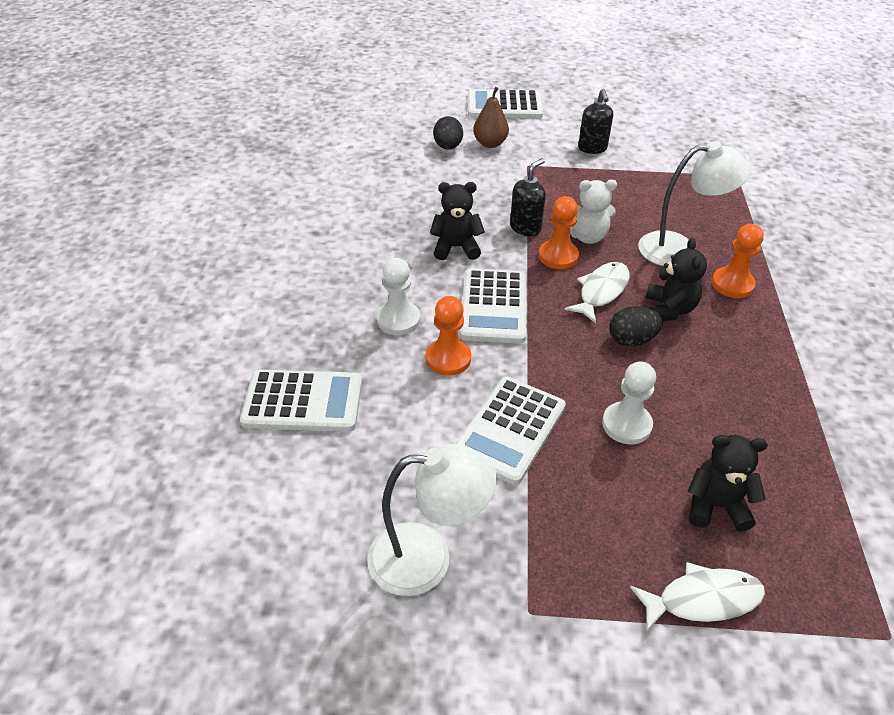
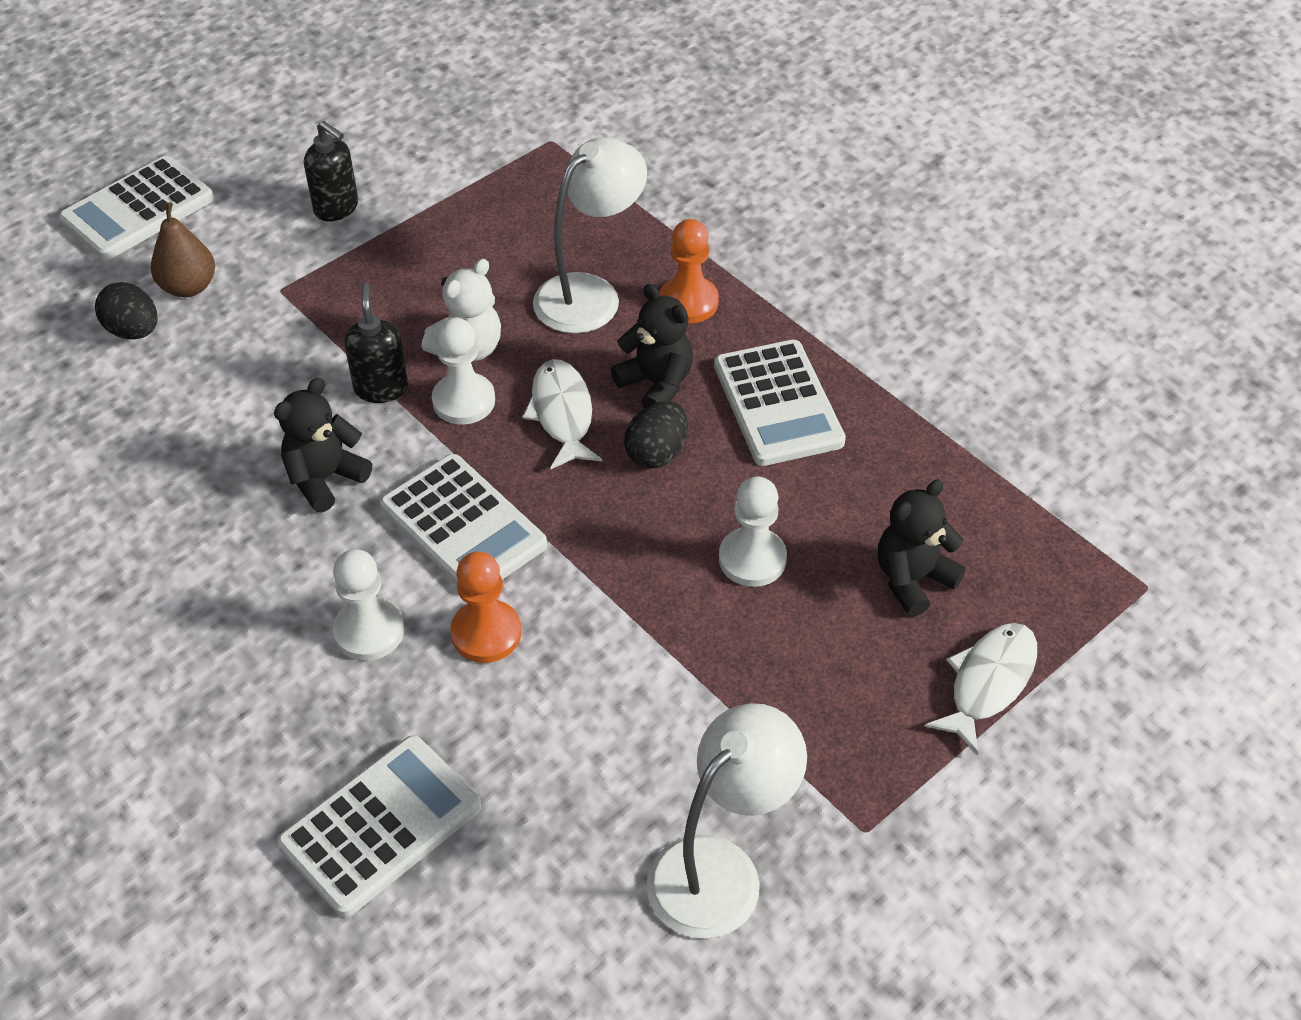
camera: 45 degrees left, 5 degrees up
white calculator [455,377,566,485] -> white calculator moved to [714,340,846,466]
orange pawn [539,196,579,269] -> white pawn [432,318,495,424]

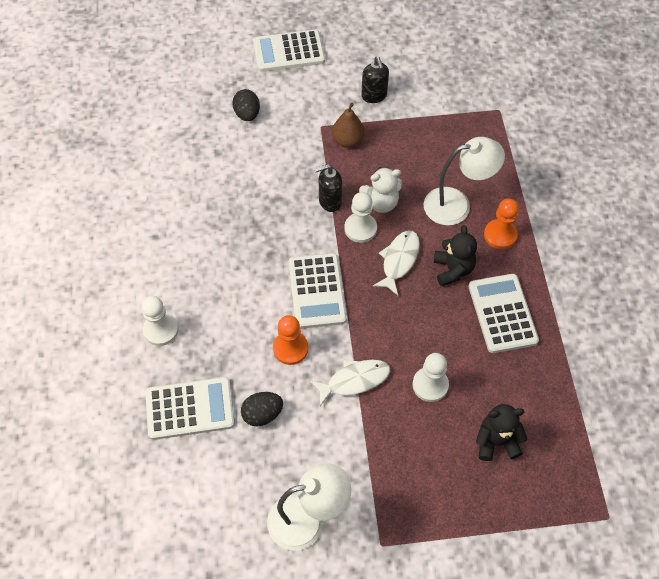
camera: 35 degrees right, 10 degrees up
brown pear [151,202,215,297] -> brown pear moved to [332,103,365,148]
black teddy bear [274,378,372,512] -> none
white pawn [333,549,404,661] -> white pawn moved to [142,296,179,346]
black soap dispenser [344,283,408,403] -> black soap dispenser turned 135 degrees counterclockwise [315,164,342,212]
black egg [624,401,688,468] -> black egg moved to [241,392,283,427]
white calculator [714,340,846,466] -> white calculator turned 150 degrees clockwise [469,274,539,353]
white fish [925,623,1037,755] -> white fish moved to [310,360,390,406]

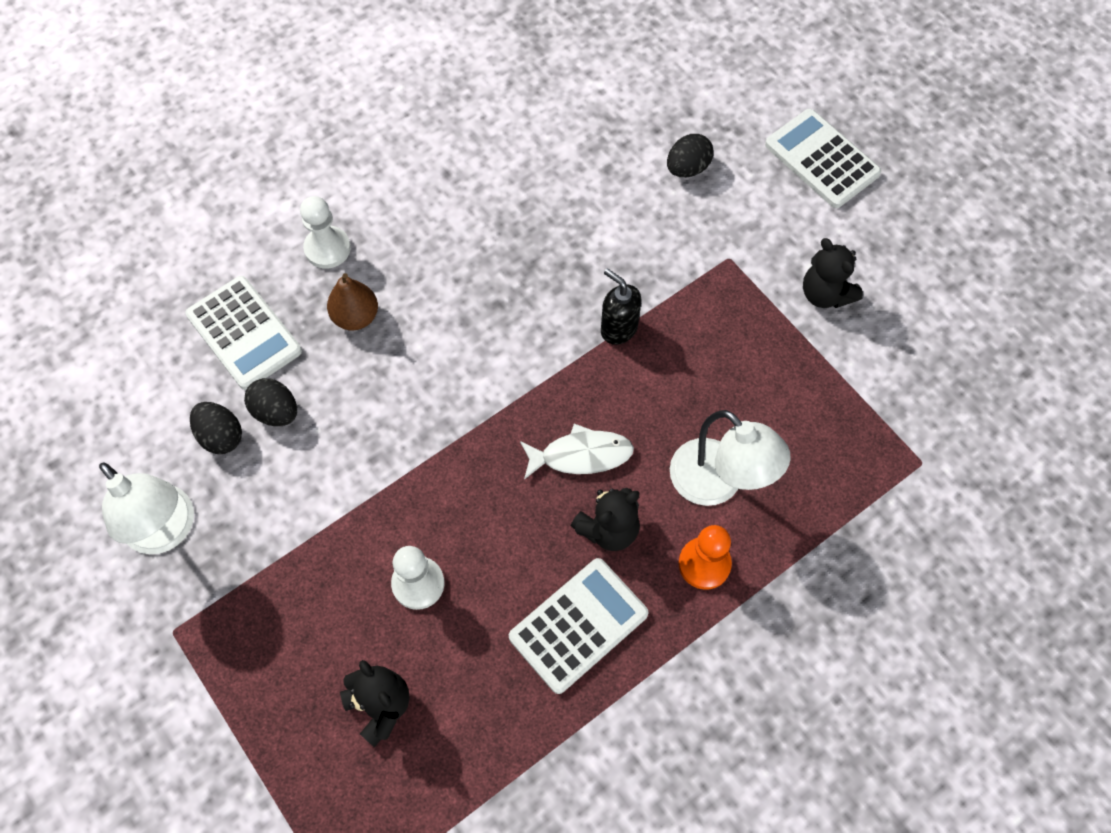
camera: 60 degrees right, 5 degrees up
orange pawn [273,315,308,365] -> none
white calculator [289,253,347,329] -> none
white fish [310,360,390,406] -> none
brown pear [332,103,365,148] -> brown pear moved to [327,273,378,330]
white pawn [344,192,377,243] -> none
white teddy bear [359,167,402,213] -> none
black soap dispenser [361,56,389,103] -> black teddy bear [803,238,863,308]
none -> black egg [190,402,242,454]

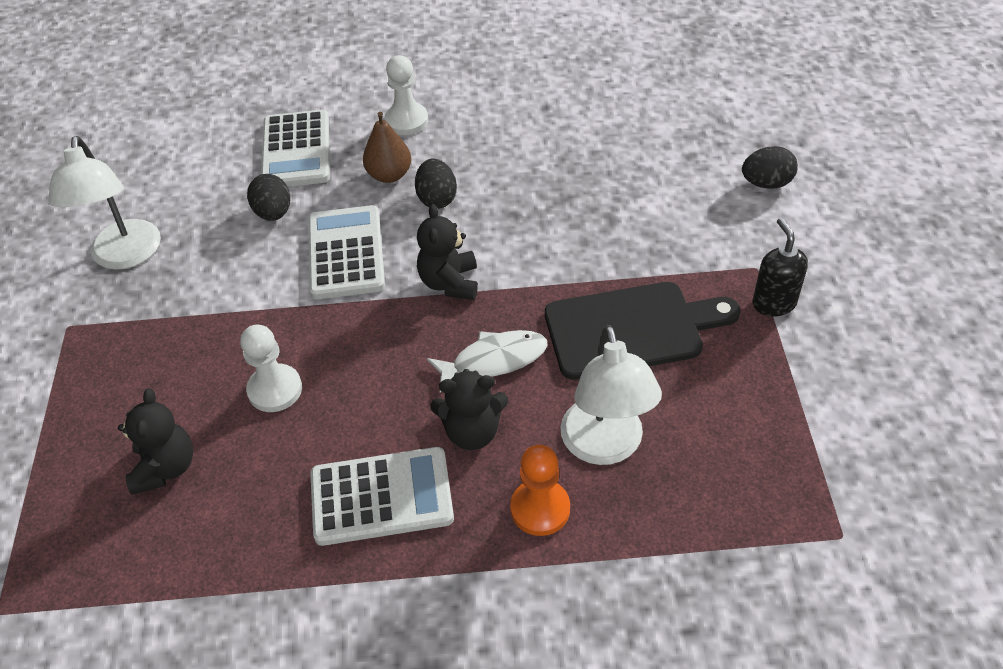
camera: 35 degrees right, 15 degrees down
black egg [190,402,242,454] -> black egg moved to [415,158,457,209]
white fish [520,424,634,479] -> white fish turned 45 degrees counterclockwise [427,330,547,392]
black soap dispenser [601,268,642,345] -> black soap dispenser moved to [753,218,808,316]
white calculator [765,109,881,208] -> white calculator moved to [308,205,385,299]
black teddy bear [803,238,863,308] -> black teddy bear moved to [417,204,478,300]
none -> black cutting board [545,282,741,380]

